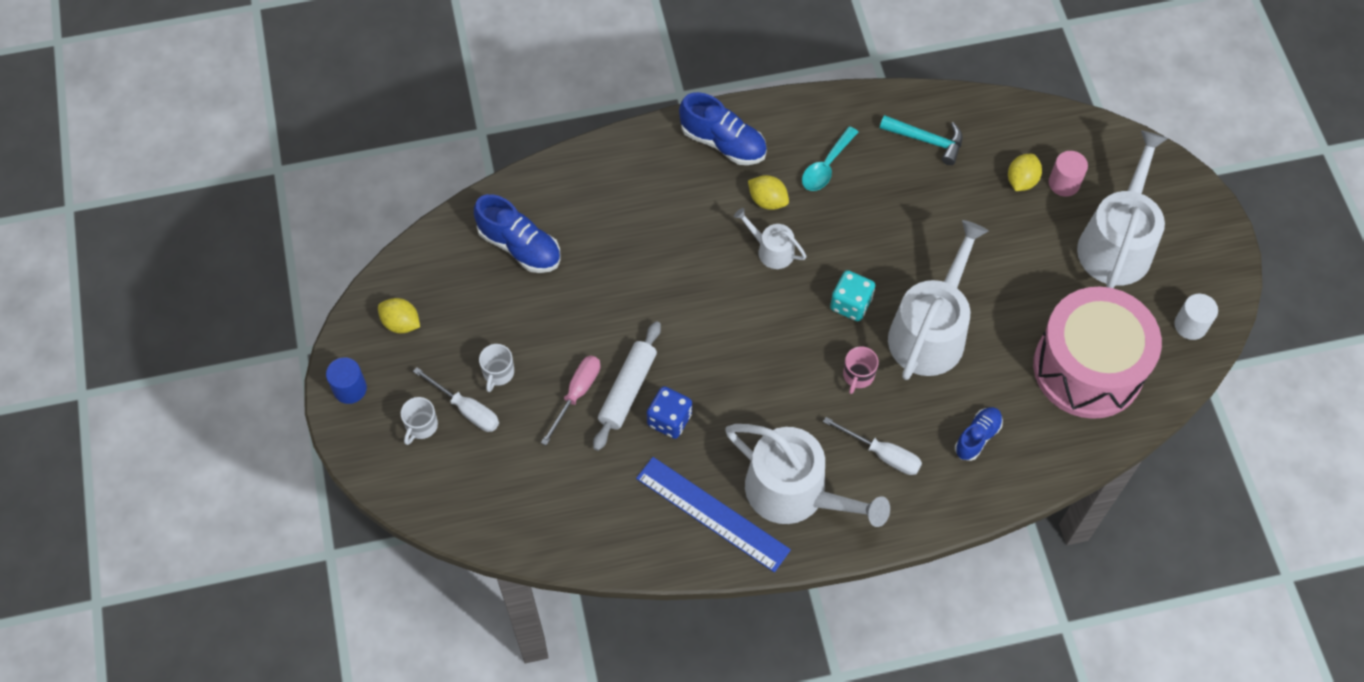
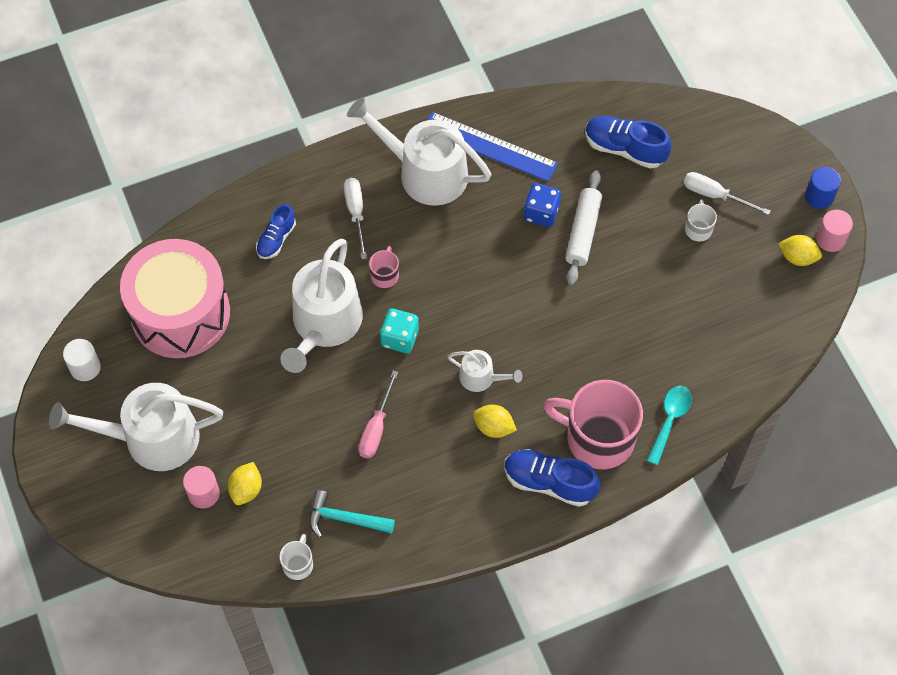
camera: 170 degrees right, 0 degrees up
white mug [401,397,438,445] -> white mug moved to [279,534,313,580]
blue shoe [474,194,560,273] -> blue shoe moved to [585,116,672,169]
pink screwdriver [541,356,600,445] -> pink screwdriver moved to [358,370,398,459]
turquoise spoon [802,126,858,191] -> turquoise spoon moved to [647,386,692,465]
white screwdriver [823,417,922,475] -> white screwdriver turned 60 degrees clockwise [344,178,367,259]
white watering can [1077,131,1168,288] -> white watering can turned 75 degrees clockwise [49,383,223,471]
none -> pink mug [543,380,643,469]
none -> pink cylinder [816,210,853,252]

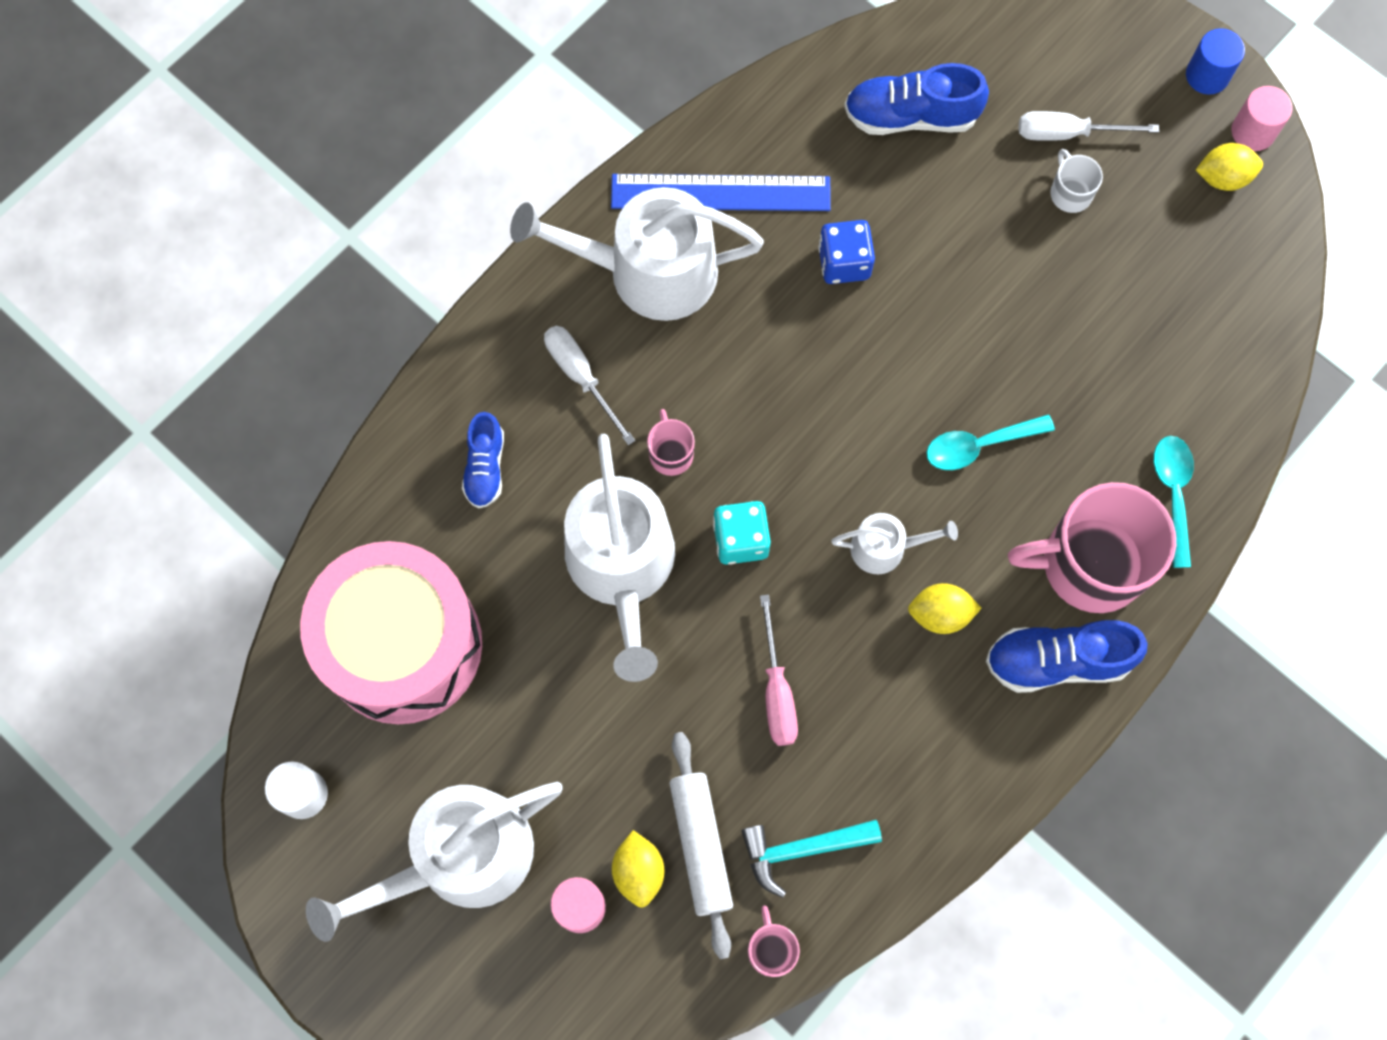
camera: 25 degrees left, 10 degrees up
white mug [279,534,313,580] -> pink mug [748,905,800,977]
white rolling pin [565,170,602,285] -> white rolling pin moved to [669,732,733,959]
none -> turquoise spoon [926,414,1055,470]

